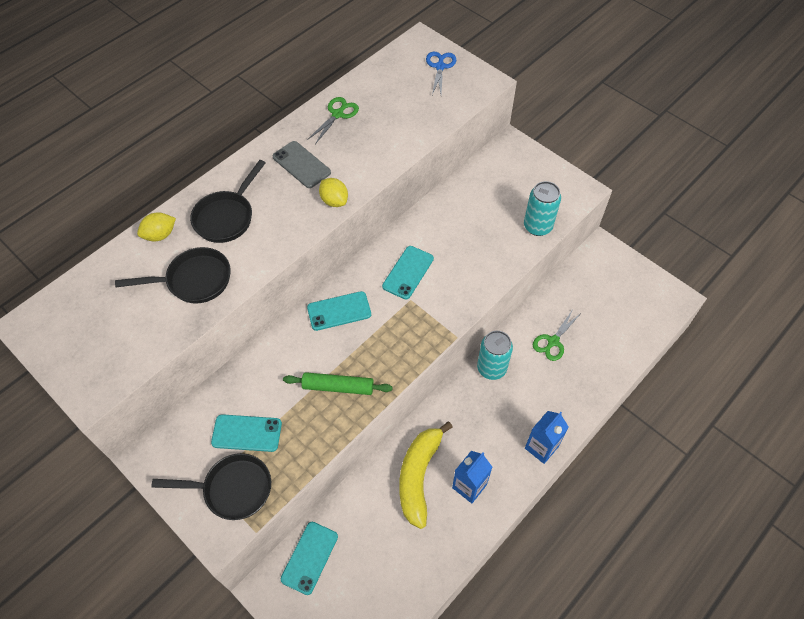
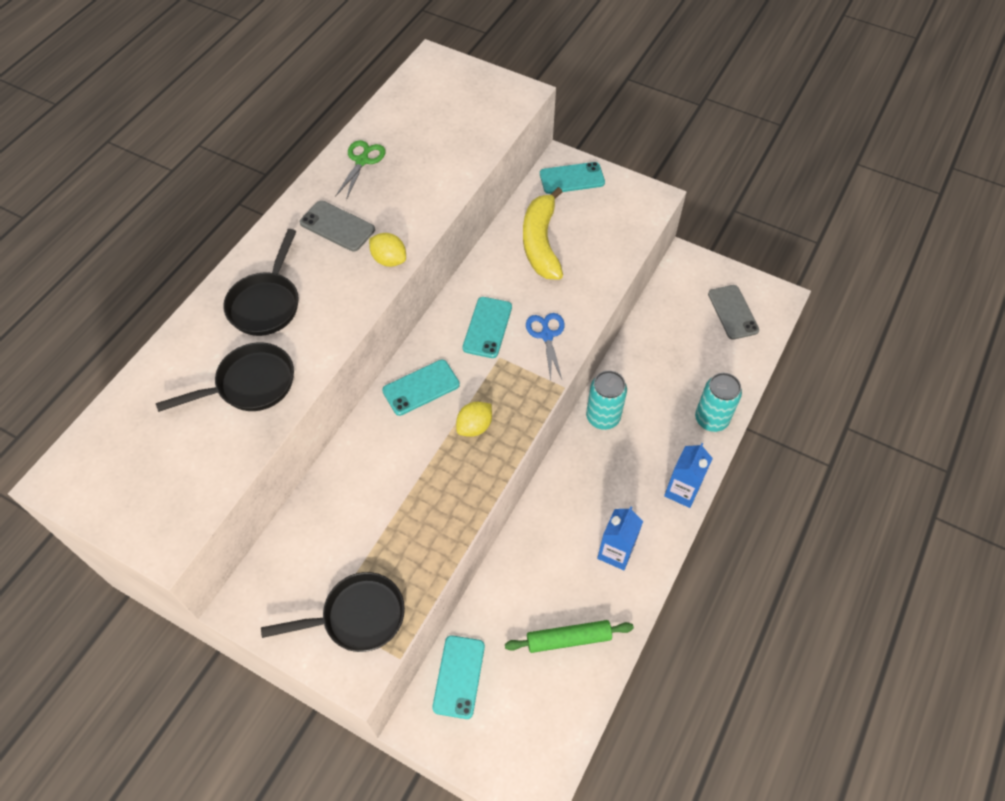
camera: 15 degrees left, 0 degrees up
yellow lemon [137,212,176,241] -> yellow lemon moved to [456,402,492,437]
turquoise phone [211,414,282,452] -> turquoise phone moved to [540,162,605,194]
green rolling pin [283,372,393,395] -> green rolling pin moved to [505,620,634,653]
yellow banana [399,422,452,529] -> yellow banana moved to [523,187,563,280]
blue scissors [426,52,456,95] -> blue scissors moved to [526,313,565,380]
turquoise can [524,181,561,236] -> turquoise can moved to [695,373,742,432]
green scissors [533,311,581,361] -> none
none -> grey phone [708,285,759,340]

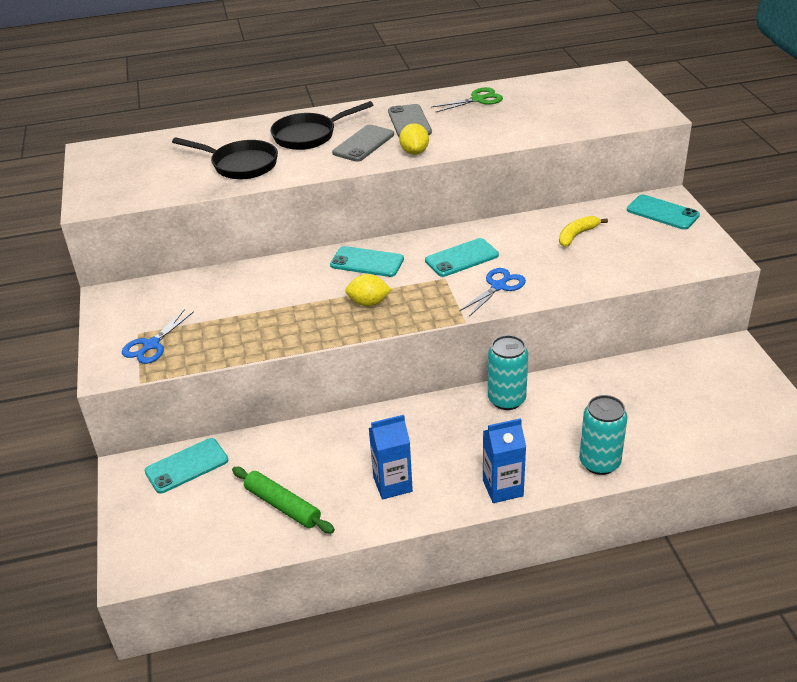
camera: 50 degrees right, 20 degrees down
black pan [261,572,405,652] -> blue scissors [122,309,194,364]
yellow banana [523,187,563,280] -> yellow banana [559,216,608,247], size x0.53
grey phone [708,285,759,340] -> grey phone moved to [332,125,394,162]

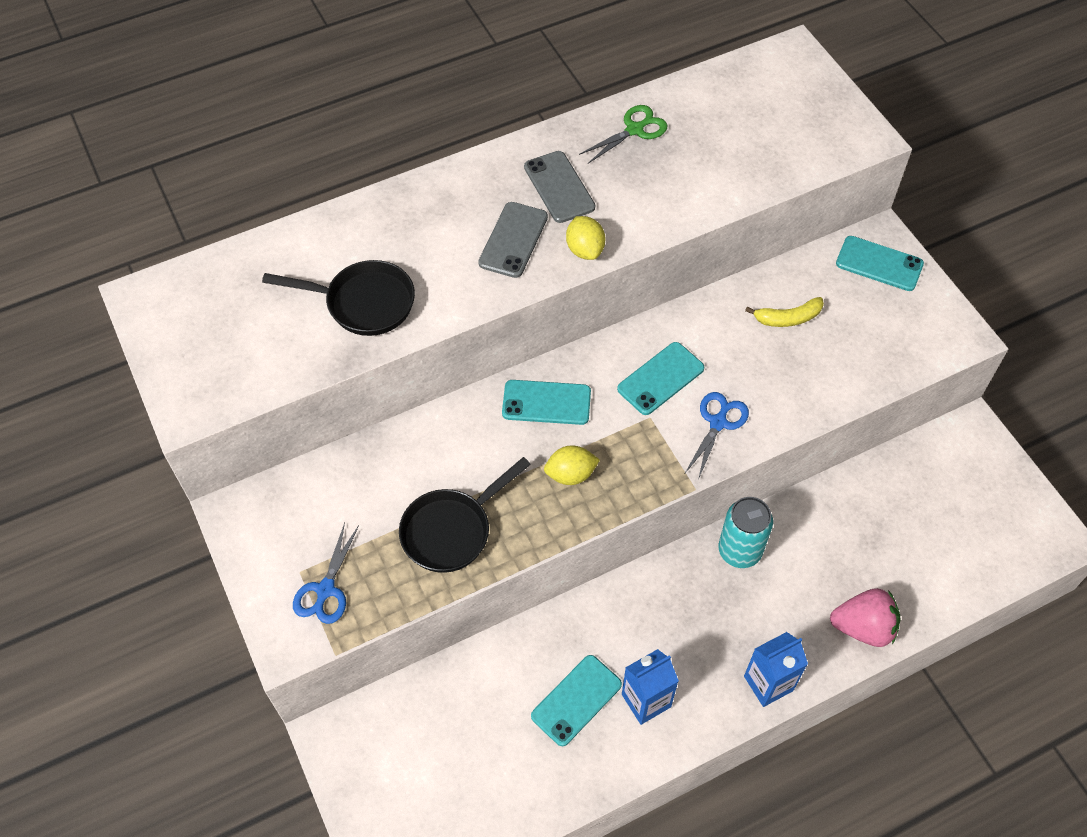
camera: 15 degrees left, 20 degrees up
turquoise phone [144,438,228,494] -> turquoise phone moved to [531,655,622,746]
green rolling pin [232,467,335,533] -> none
black pan [271,101,373,150] -> black pan moved to [399,457,531,573]
yellow banana [559,216,608,247] -> yellow banana turned 135 degrees counterclockwise [745,297,824,327]
turquoise can [579,395,627,475] -> pink strawberry [830,588,901,647]

